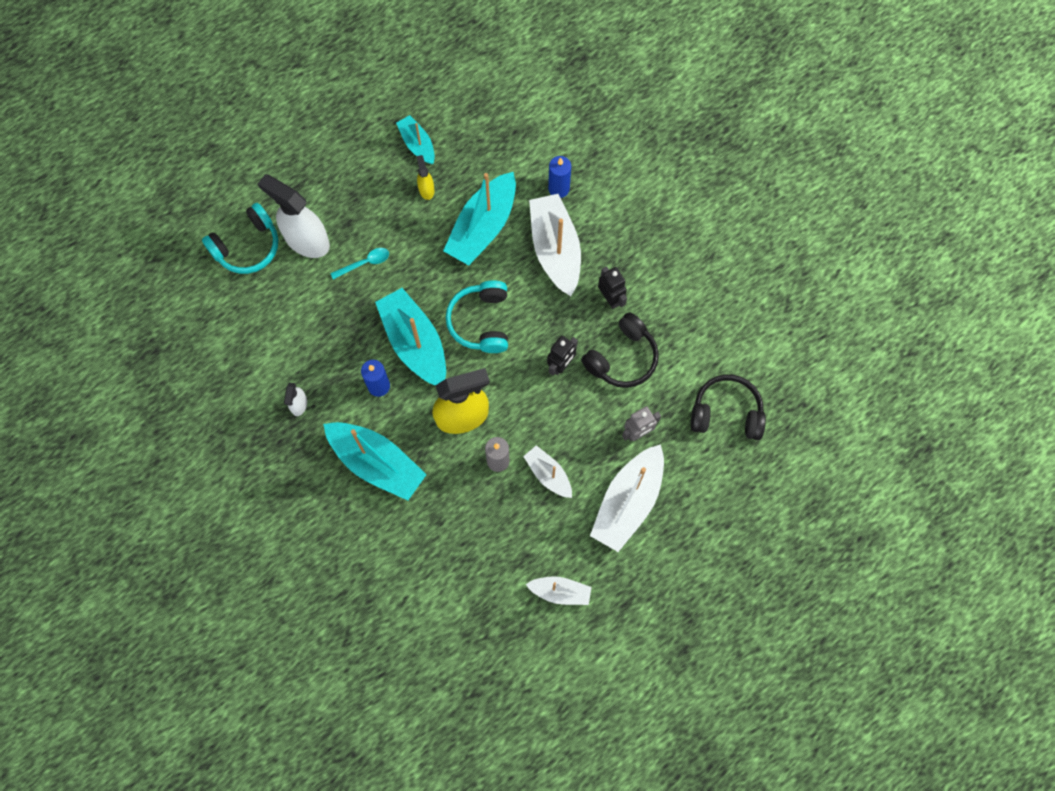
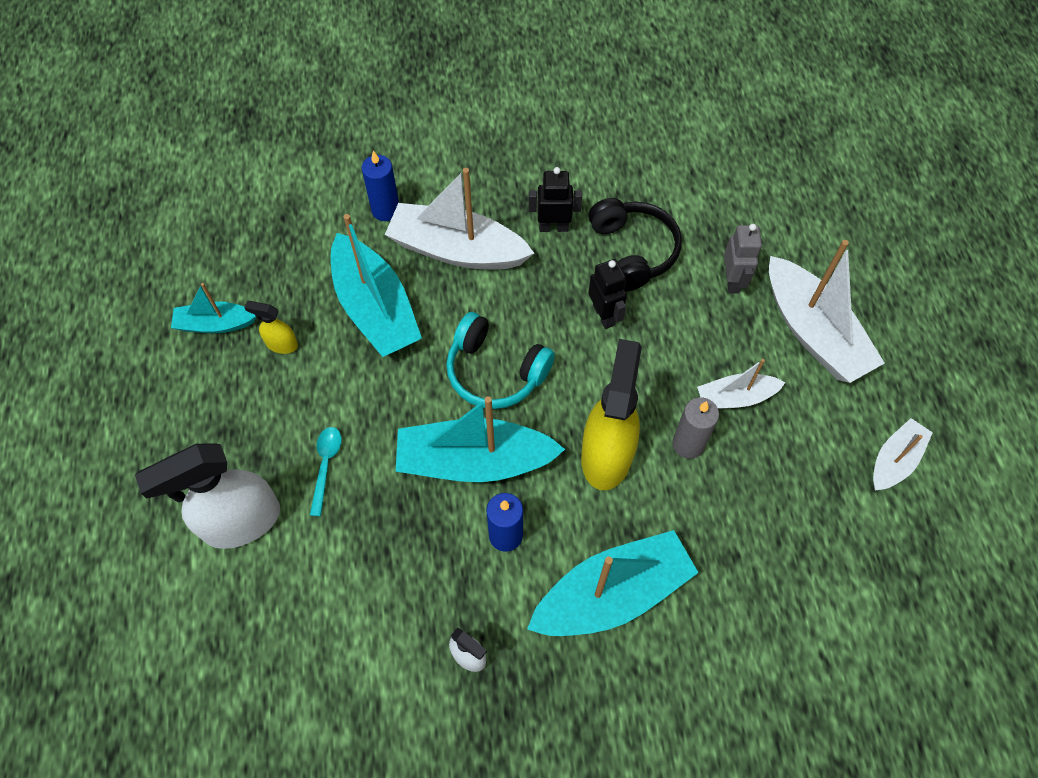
camera: 60 degrees left, 10 degrees down
turquoise headphones [202,203,278,274] -> none
black headphones [691,374,766,440] -> none

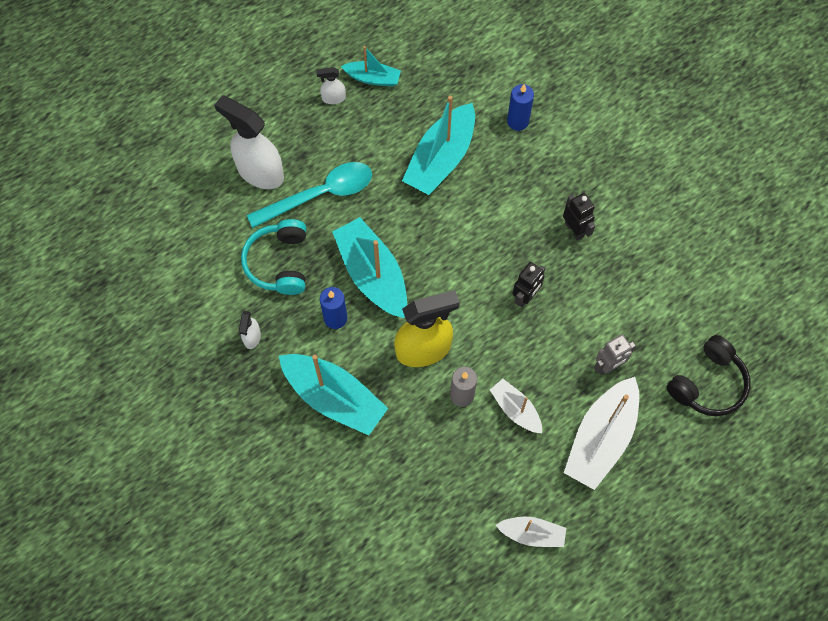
camera: 60 degrees right, 5 degrees up
turquoise boat [171,283,256,333] -> turquoise boat turned 135 degrees clockwise [341,46,401,87]
yellow spray bottle [244,301,298,354] -> none
turquoise spoon [310,427,342,516] -> turquoise spoon [247,162,372,228], size x2.06
white boat [385,168,534,270] -> none
turquoise headphones [446,312,555,409] -> turquoise headphones moved to [241,219,306,295]
black headphones [588,198,682,291] -> black headphones moved to [666,335,751,416]
none -> white spray bottle [316,67,346,104]

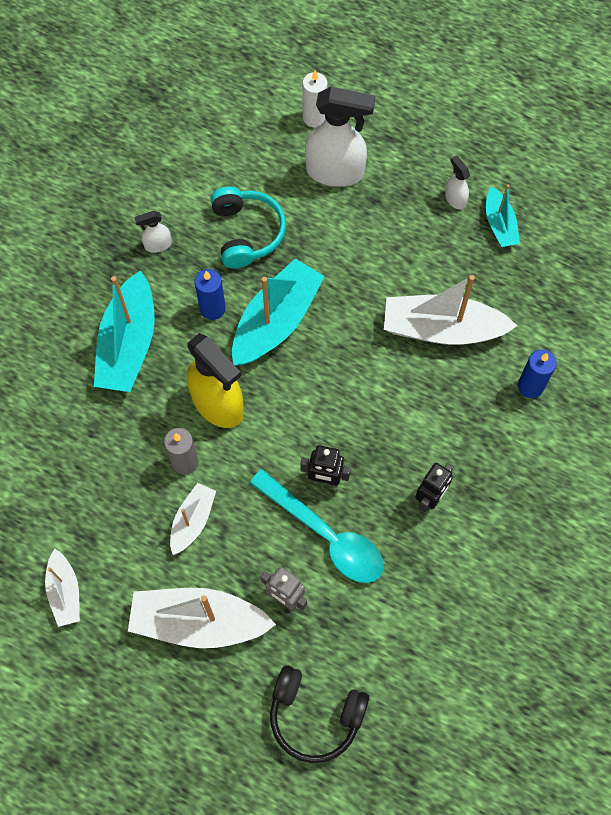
camera: 65 degrees right, 0 degrees up
white spray bottle [214,95,284,189] -> white spray bottle turned 90 degrees clockwise [305,87,375,187]
turquoise headphones [241,219,306,295] -> turquoise headphones turned 105 degrees clockwise [210,187,286,269]
turquoise spoon [247,162,372,228] -> turquoise spoon moved to [250,469,384,583]
turquoise boat [402,96,475,195] -> white boat [384,275,517,345]
none -> white candle [302,70,328,127]

